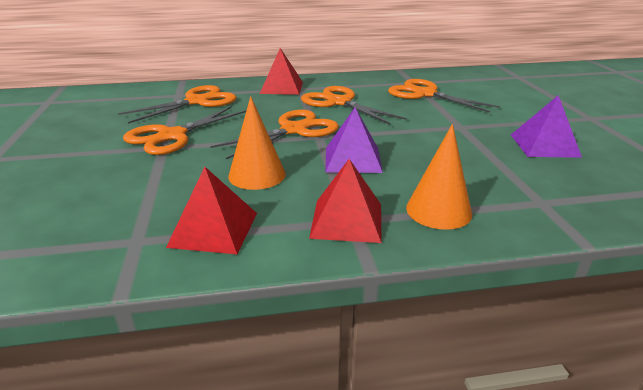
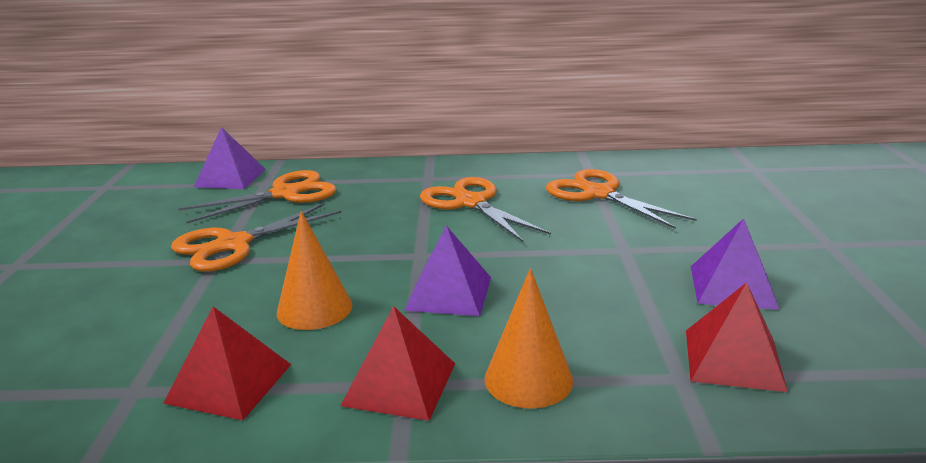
camera: 10 degrees right, 5 degrees down
orange scissors [210,110,339,159] -> none
red pyramid [260,48,303,95] -> red pyramid moved to [686,282,788,392]
none -> purple pyramid [194,127,266,189]

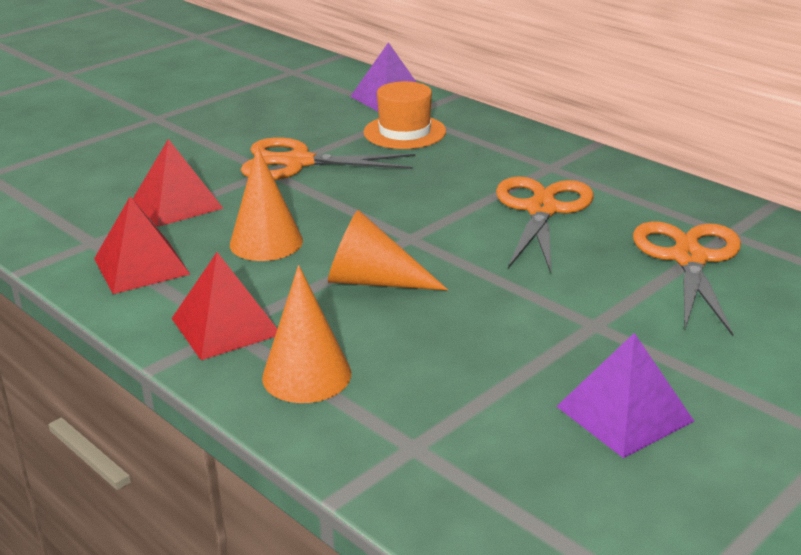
camera: 45 degrees right, 5 degrees up
orange scissors [178,170,336,223] -> orange hat [363,81,446,149]
purple pyramid [404,226,491,316] -> orange cone [328,210,448,290]
red pyramid [686,282,788,392] -> red pyramid moved to [133,139,224,227]

